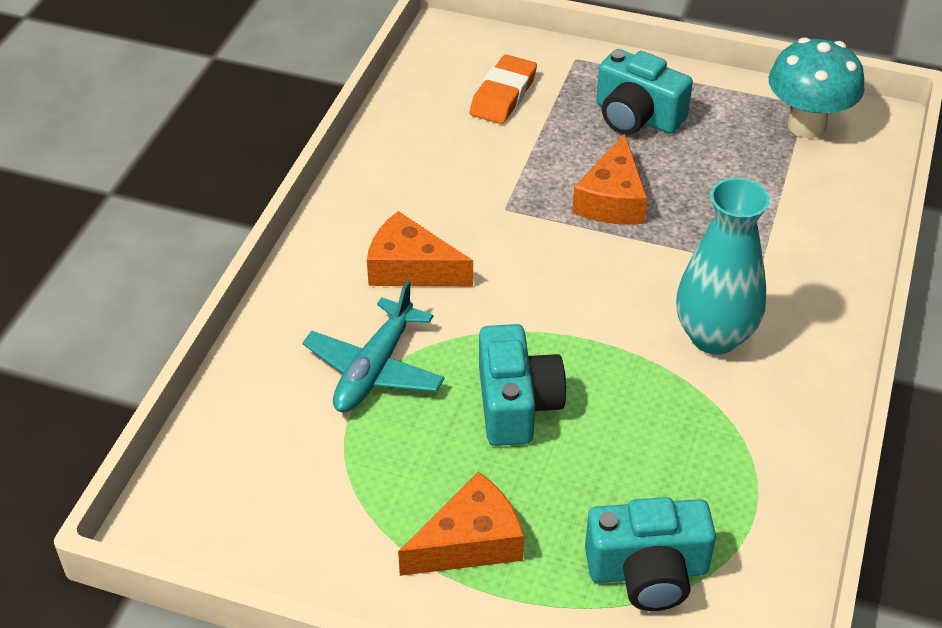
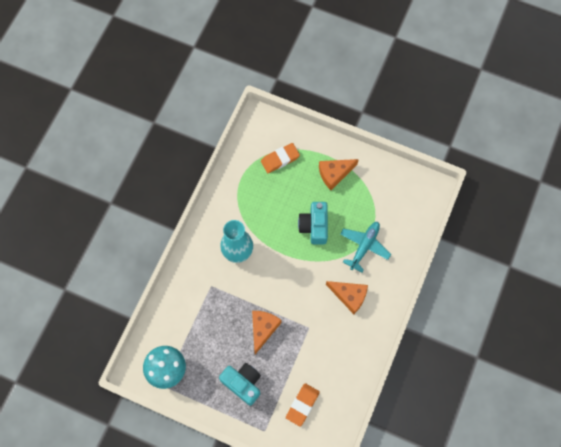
camera: 175 degrees left, 25 degrees up
turquoise camera [585,497,716,611] -> orange eraser [261,143,300,173]

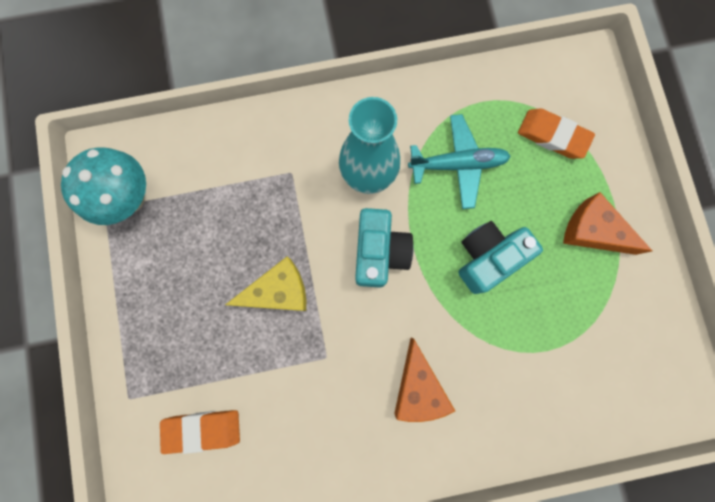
camera: 55 degrees right, 10 degrees up
turquoise camera [219,363,261,406] -> turquoise camera moved to [355,208,414,288]
orange cheese [252,311,281,354] -> yellow cheese [225,256,306,311]
turquoise plane [340,222,391,273] -> turquoise plane moved to [408,114,511,209]

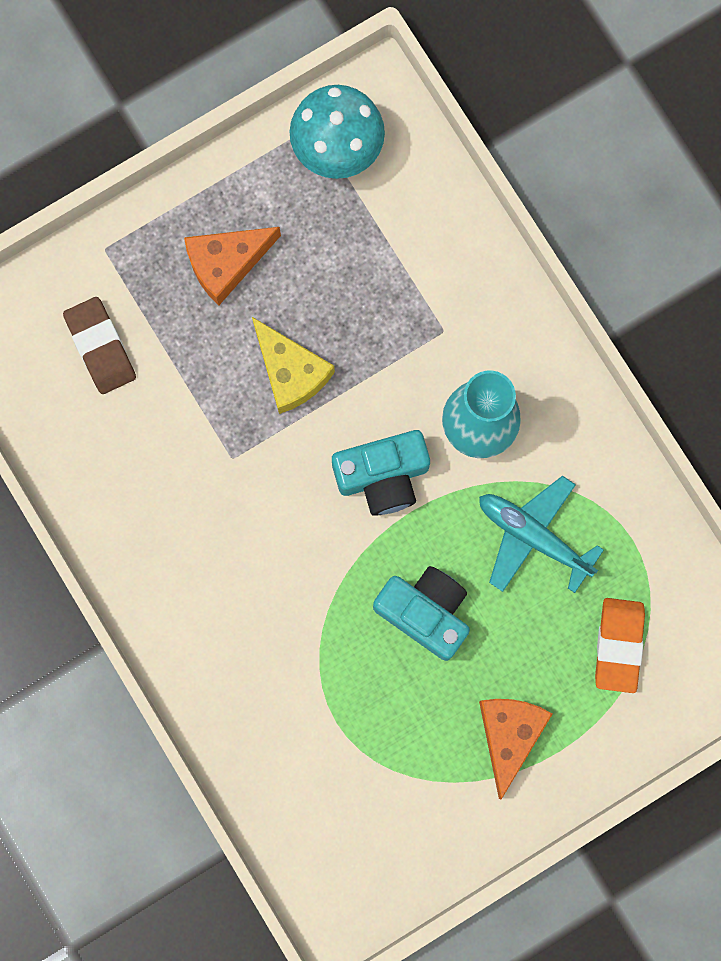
camera: 70 degrees right, 0 degrees up
orange eraser [160,410,240,454] -> brown eraser [63,297,136,394]
orange cheese [394,338,455,422] -> orange cheese moved to [184,227,281,305]
turquoise plane [408,114,511,209] -> turquoise plane turned 150 degrees clockwise [479,475,604,593]

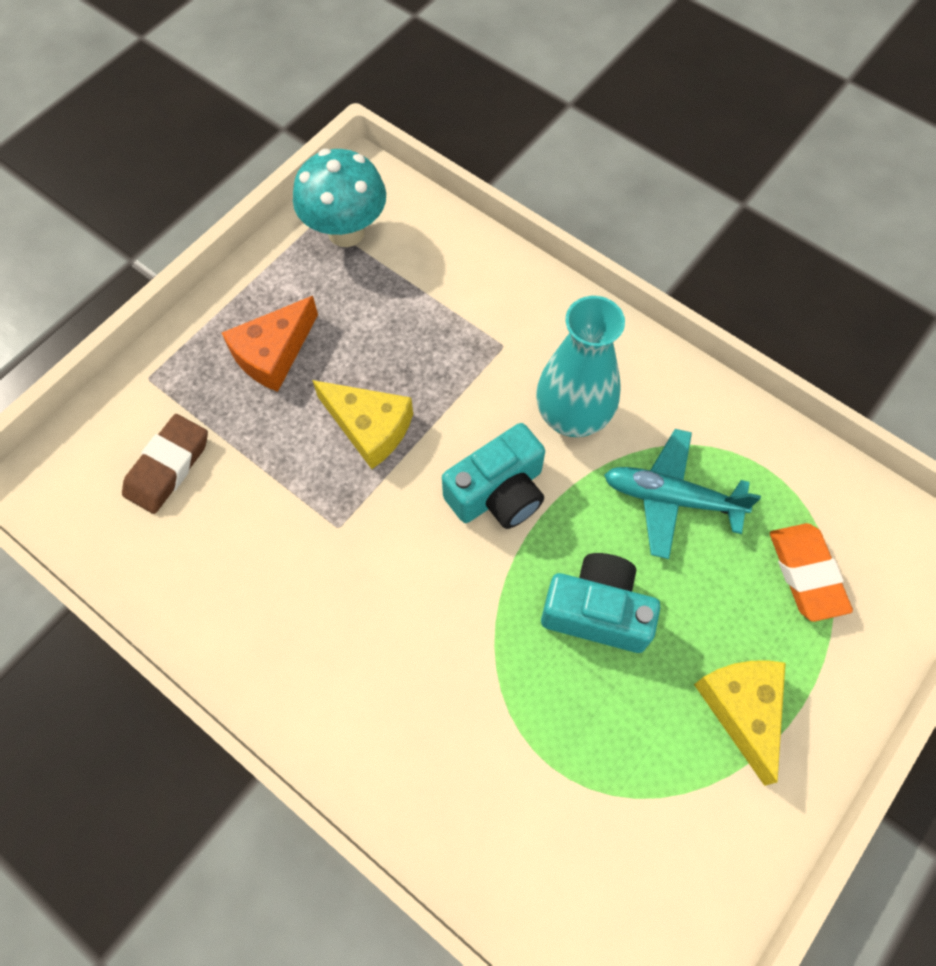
camera: 20 degrees left, 15 degrees down
brown eraser [63,297,136,394] -> brown eraser turned 75 degrees clockwise [122,414,208,514]
orange cheese [479,699,553,799] -> yellow cheese [694,660,785,786]

